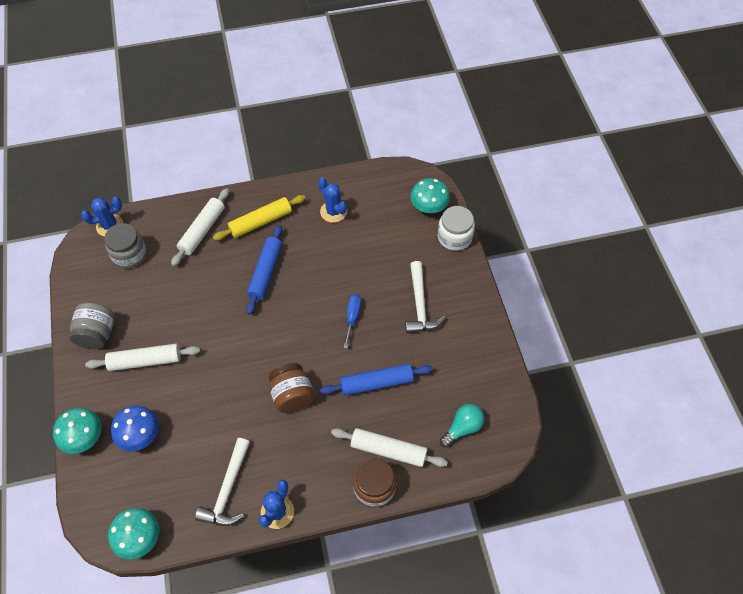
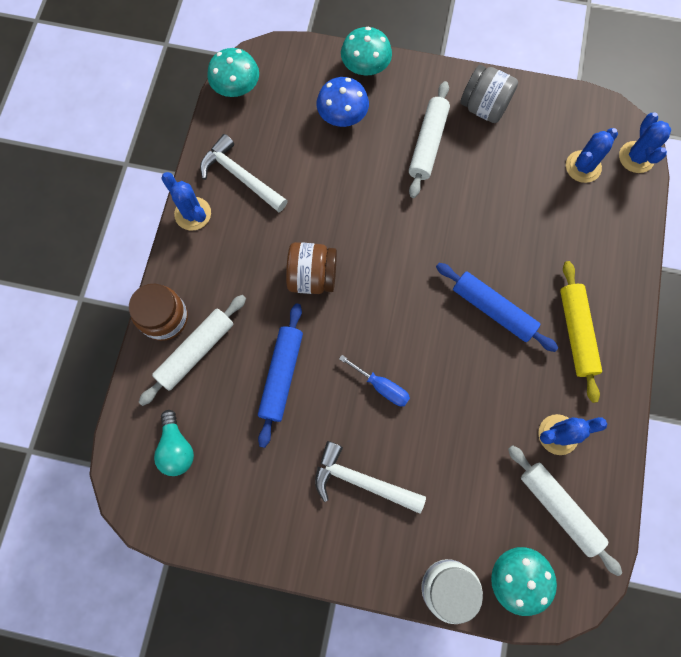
camera: 115 degrees right, 15 degrees up
grey jar [104,223,147,268] -> blue cactus [566,128,618,183]
white rolling pin [171,188,229,266] -> white rolling pin moved to [508,445,622,576]

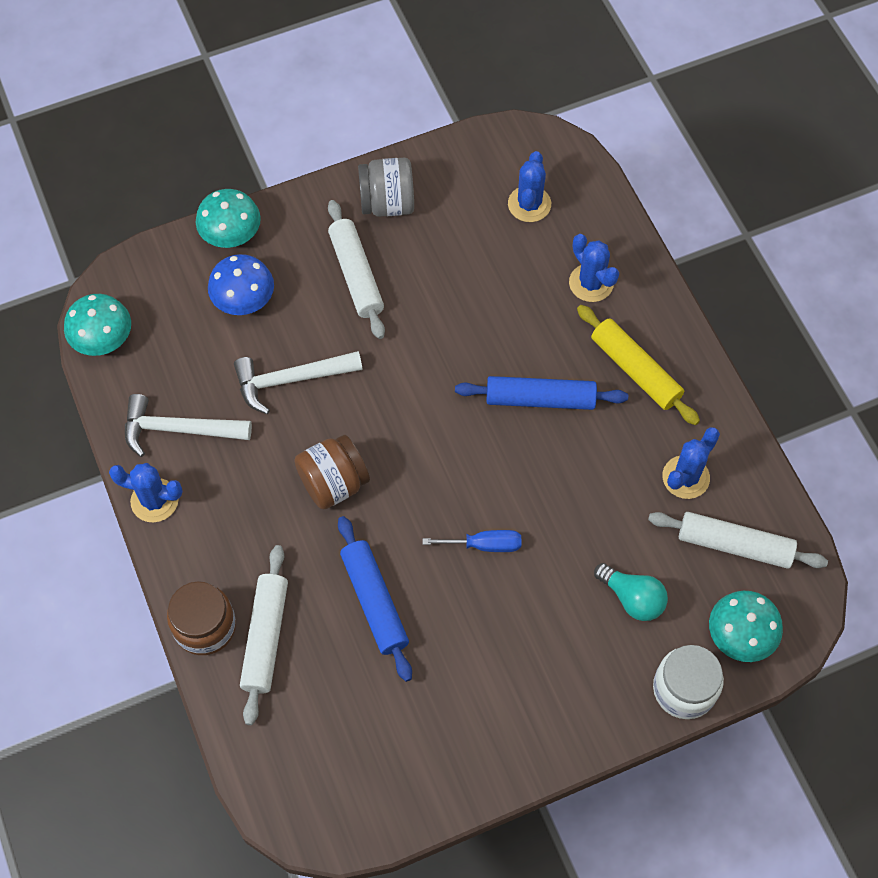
camera: 35 degrees left, 10 degrees down
turquoise light bulb [154,410,194,476] -> turquoise light bulb moved to [594,563,668,621]
white hammer [315,441,426,514] -> white hammer moved to [234,351,362,414]
blue cactus [619,112,671,173] -> blue cactus moved to [569,234,619,302]

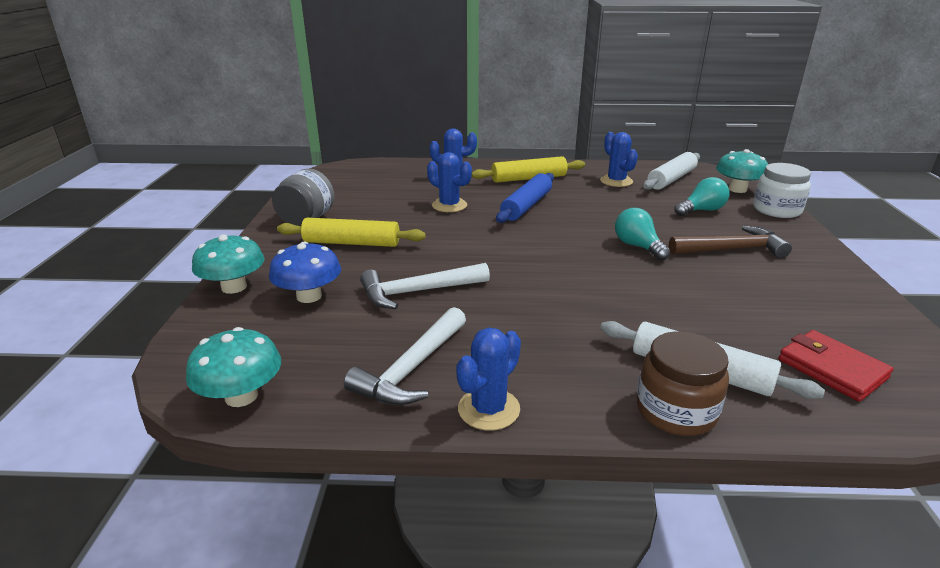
camera: 65 degrees left, 35 degrees down
white hammer [234,351,362,414] -> white hammer turned 60 degrees clockwise [360,263,490,309]
brown jar [294,435,370,509] -> none
white rolling pin [328,200,385,339] -> yellow rolling pin [277,218,426,247]
blue rolling pin [338,516,412,682] -> none
blue screwdriver [423,530,521,552] -> turquoise light bulb [615,208,670,261]
blue cactus [508,151,551,222] -> blue cactus moved to [427,152,472,212]
none -> brown hammer [669,225,792,258]
none -> red wallet [779,330,894,402]

